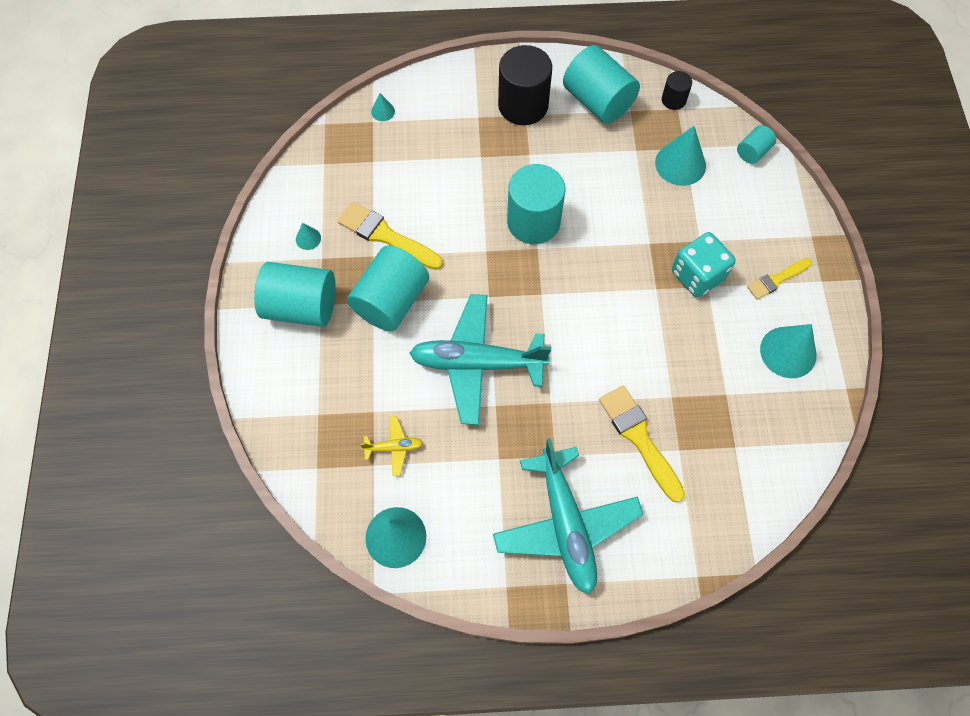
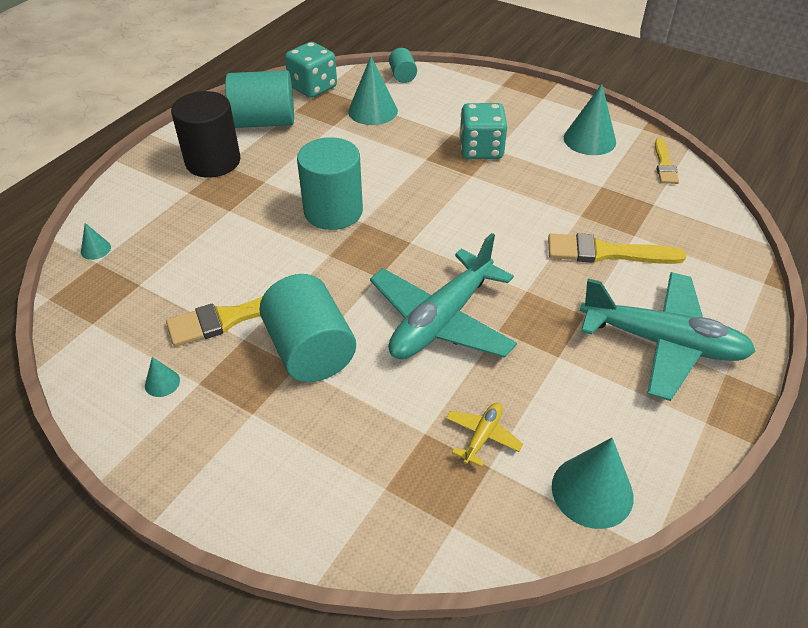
camera: 55 degrees left, 20 degrees down
turquoise cylinder [254,262,336,327] -> none
black cylinder [662,71,692,110] -> turquoise dice [285,42,337,98]
yellow brush [747,258,812,300] -> yellow brush moved to [655,138,679,184]

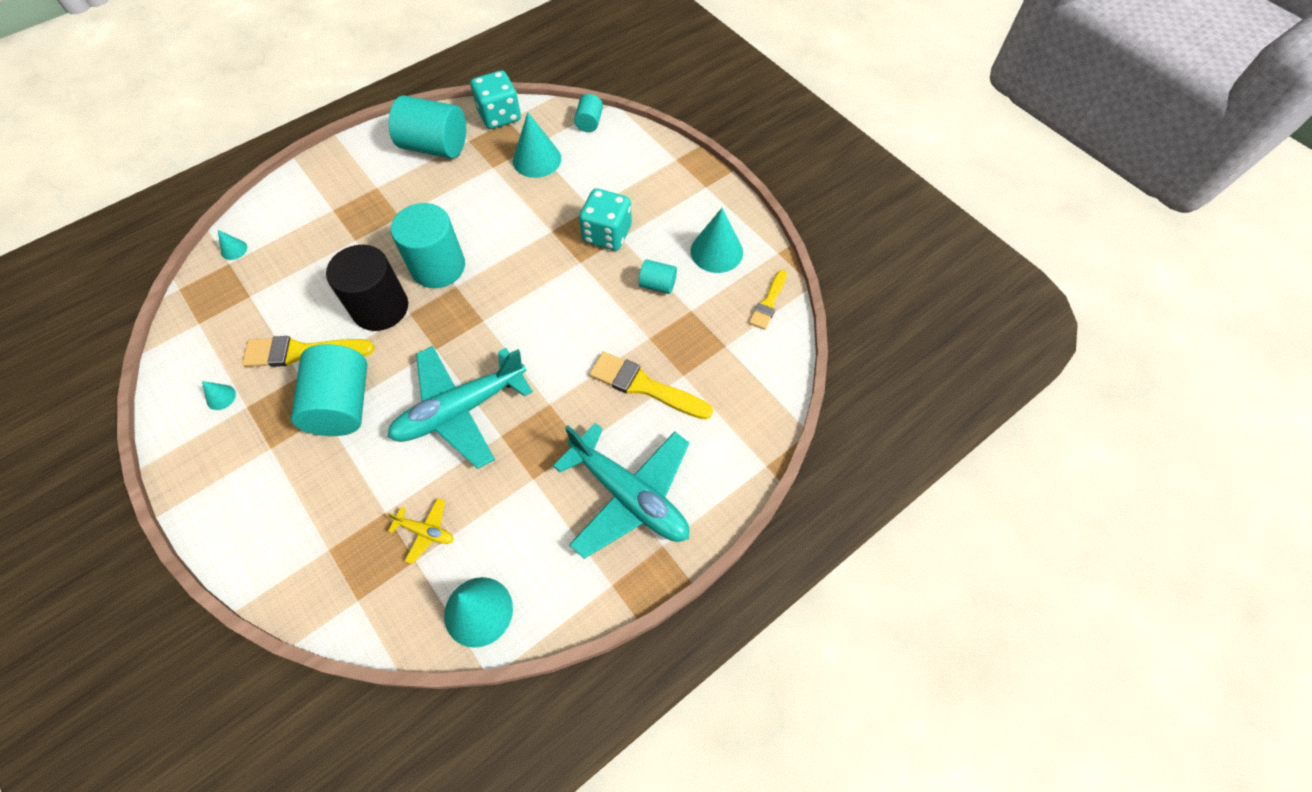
camera: 20 degrees right, 15 degrees up
black cylinder [171,91,240,177] -> black cylinder moved to [326,245,408,331]
yellow plane [446,403,523,467] -> yellow plane turned 60 degrees clockwise [387,498,454,564]
none -> turquoise cylinder [639,259,677,294]

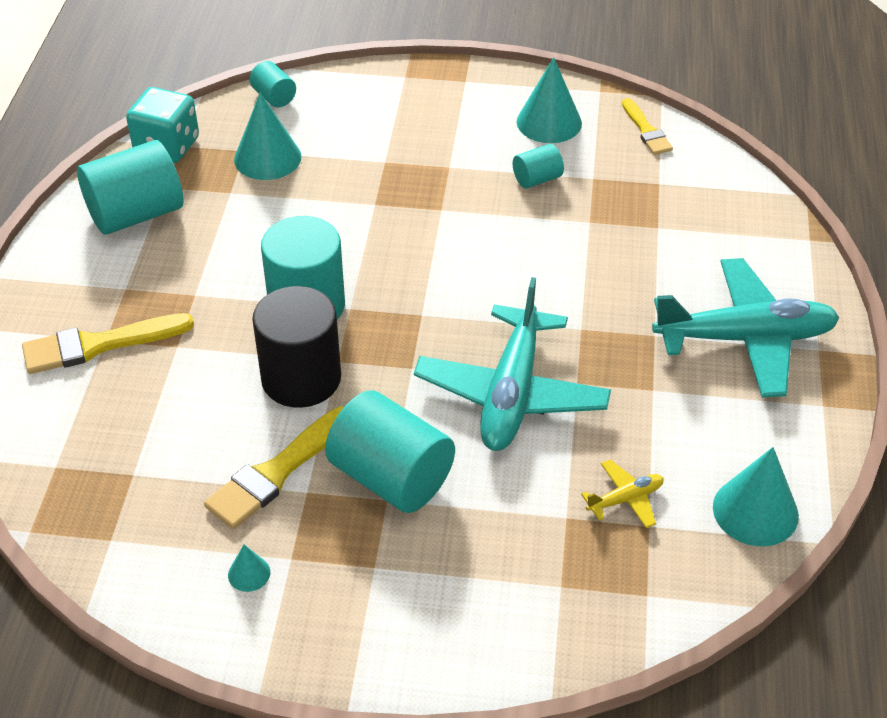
camera: 45 degrees left, 15 degrees down
turquoise cone [218,230,247,260] -> none
turquoise dice [579,188,632,251] -> none
yellow brush [589,351,713,420] -> yellow brush moved to [22,313,194,374]

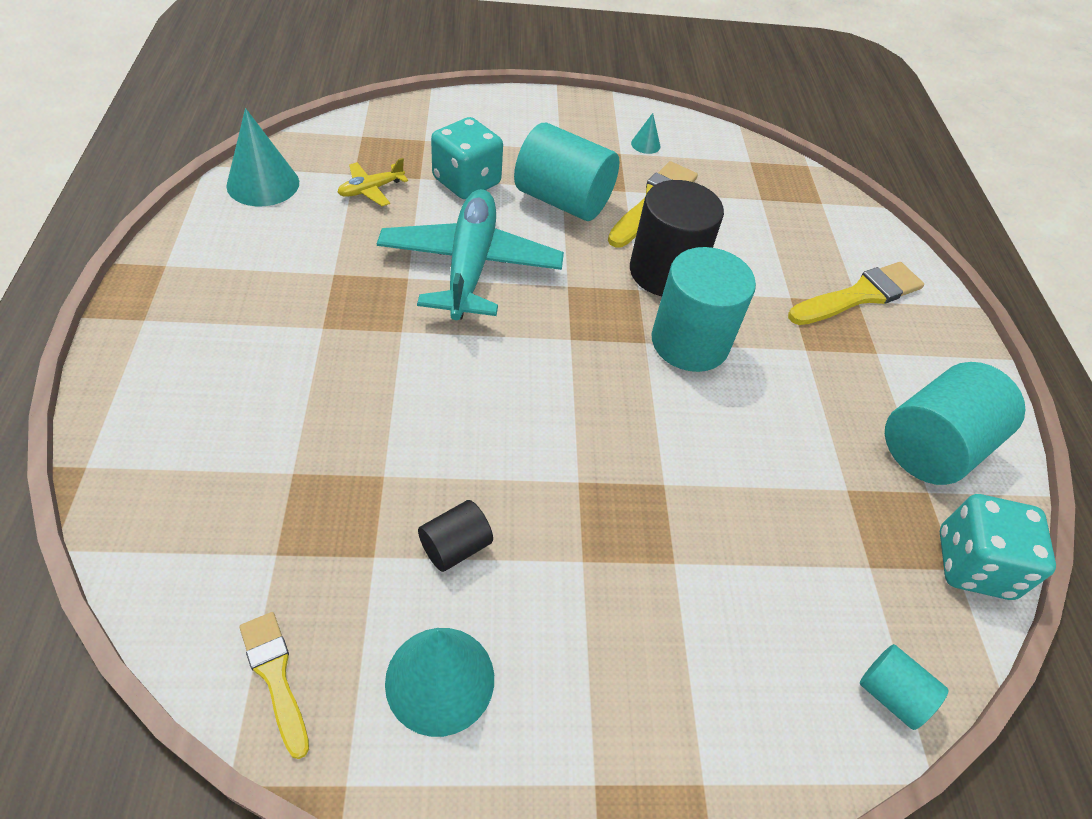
camera: 165 degrees right, 5 degrees up
turquoise cone [234,93,301,180] -> none
turquoise cylinder [513,144,564,188] -> black cylinder [418,500,493,572]
turquoise plane [652,258,840,397] -> none
none -> turquoise dice [431,117,503,199]

